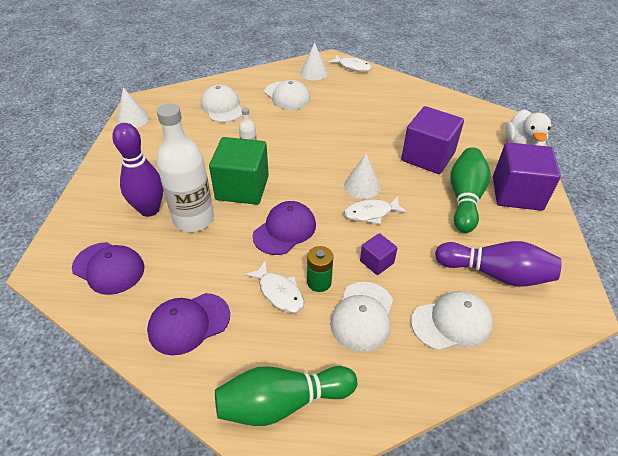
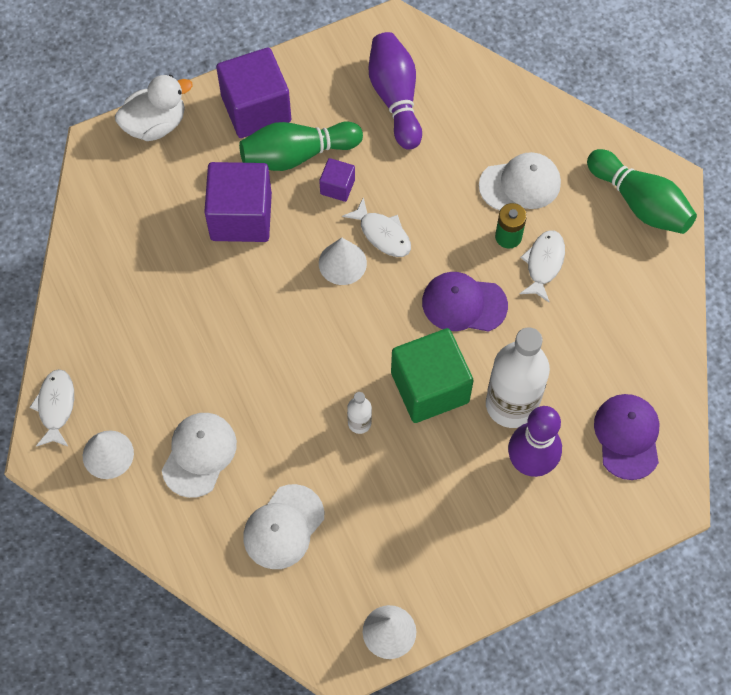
camera: 120 degrees left, 20 degrees up
purple cap [147,293,230,355] -> none
purple cube [360,233,397,275] -> purple cube moved to [319,158,355,202]
white cap [411,291,493,350] -> none

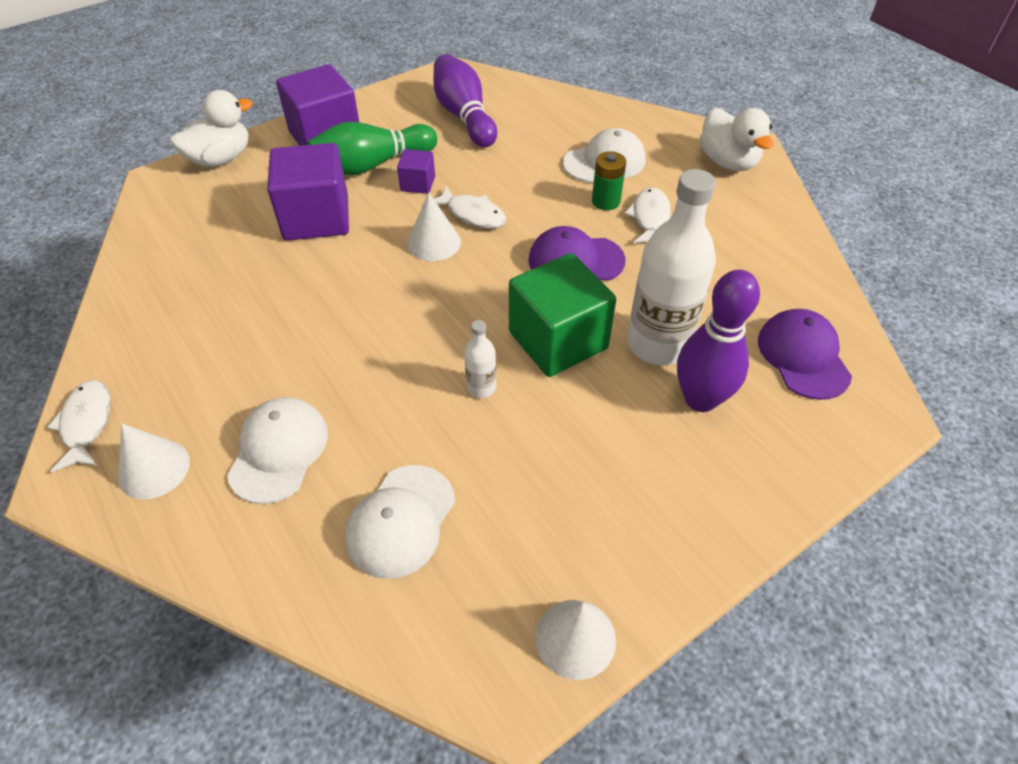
camera: 10 degrees left, 15 degrees down
green bowling pin [587,149,697,234] -> white duck [700,108,773,171]

